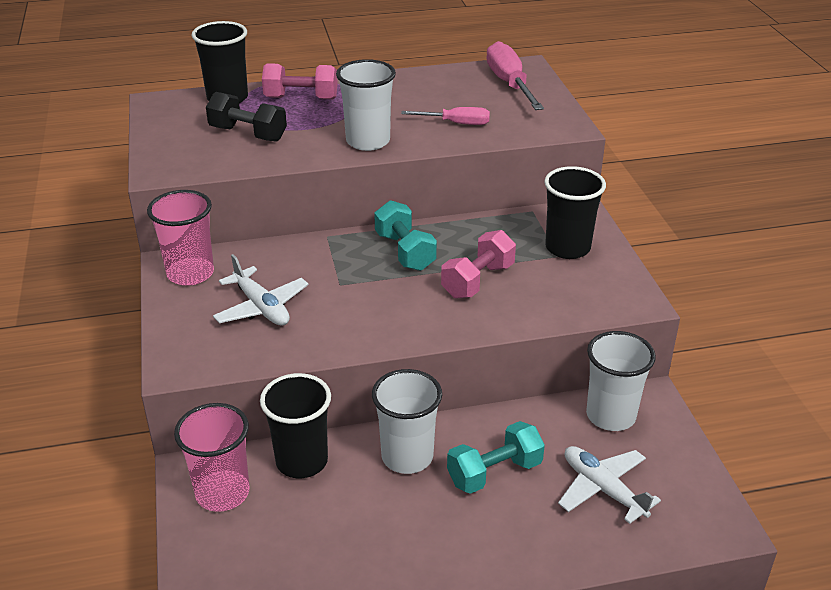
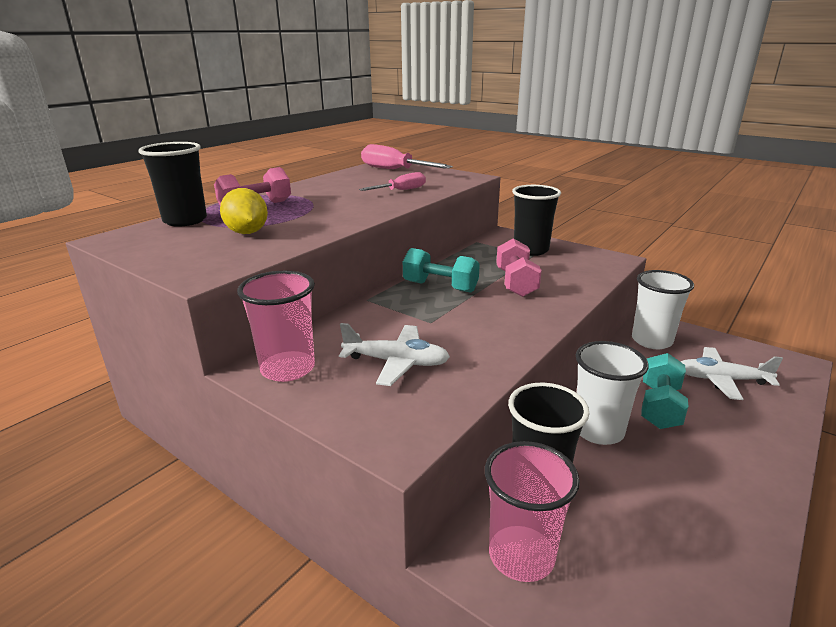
camera: 40 degrees left, 10 degrees down
black dumbbell [206,92,287,142] -> yellow lemon [220,188,268,234]
white cup [336,59,396,151] -> none

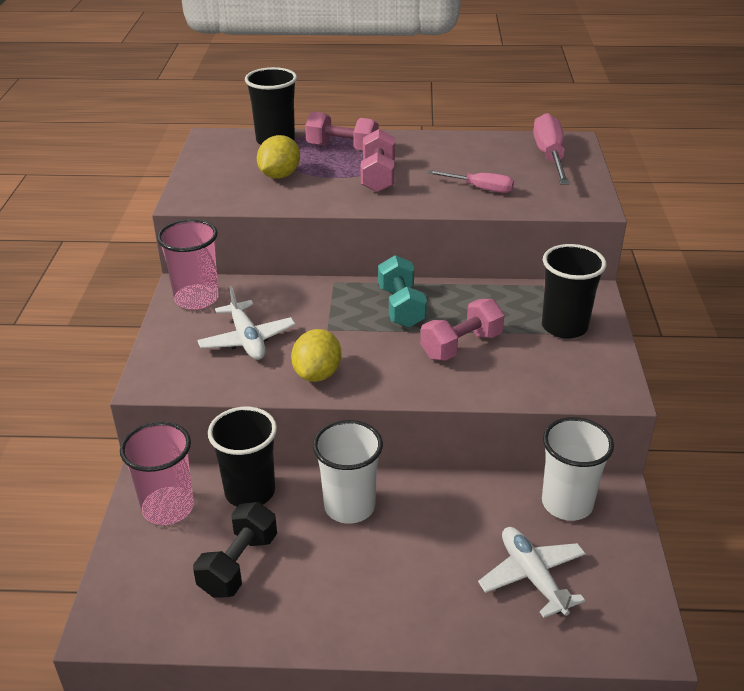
camera: 55 degrees right, 10 degrees up
turquoise dumbbell [641,353,688,429] -> none
none -> black dumbbell [193,502,277,598]
none -> yellow lemon [291,329,341,382]
none -> pink dumbbell [361,129,395,193]

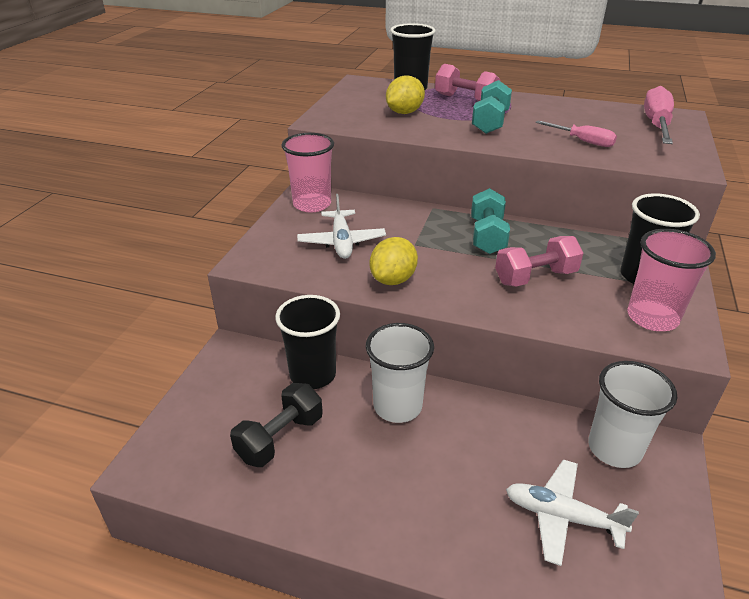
camera: 15 degrees right, 0 degrees up
pink cup [120,421,194,525] -> pink cup moved to [627,229,716,331]
pink dumbbell [361,129,395,193] -> turquoise dumbbell [472,80,512,134]
white plane [478,527,586,618] -> white plane turned 60 degrees counterclockwise [506,459,639,566]

